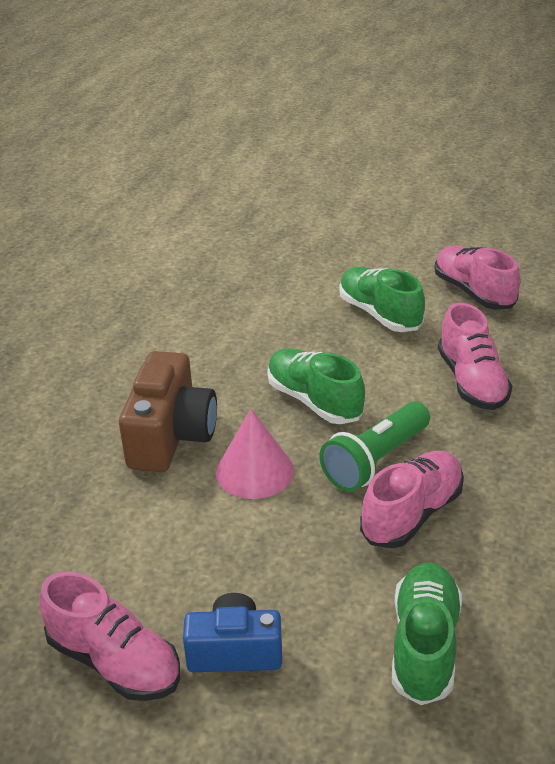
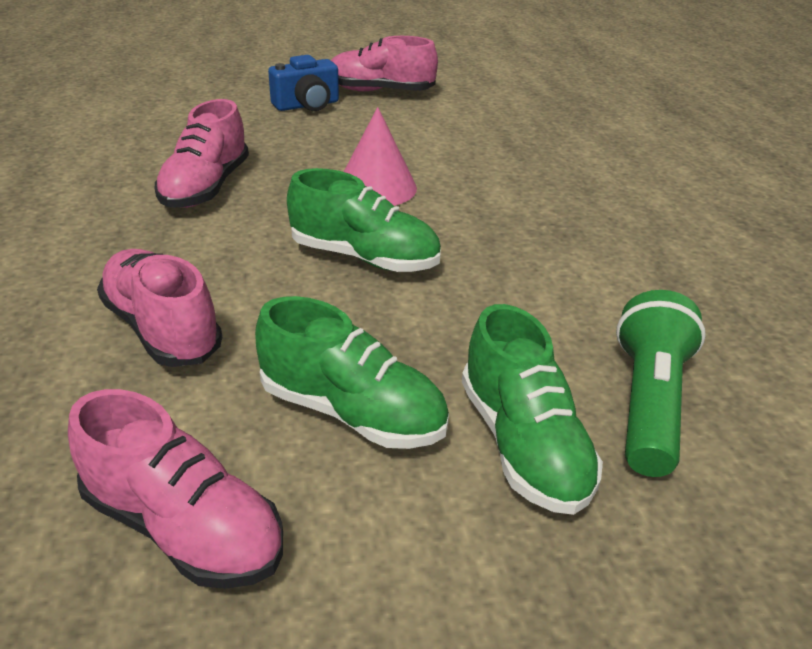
camera: 150 degrees right, 0 degrees up
brown camera [119,351,217,472] -> none
green flashlight [319,401,430,492] -> green flashlight moved to [616,290,706,477]
green shoe [392,562,462,705] -> green shoe moved to [462,304,603,515]

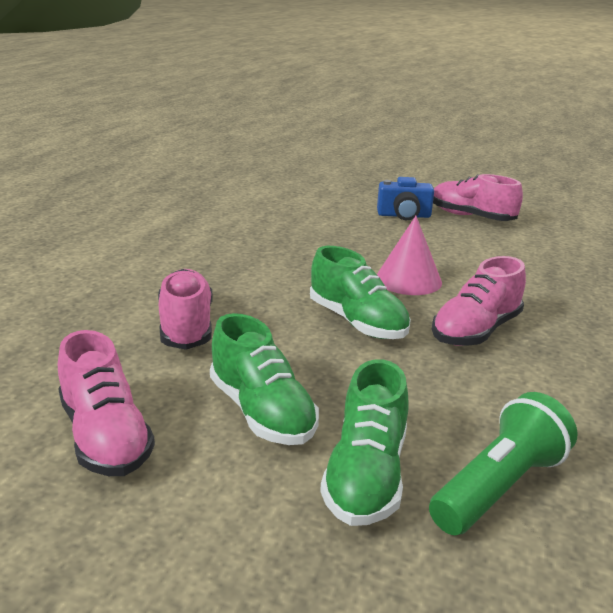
camera: 30 degrees right, 10 degrees down
pink shoe [155,99,249,208] -> pink shoe moved to [432,256,526,346]

